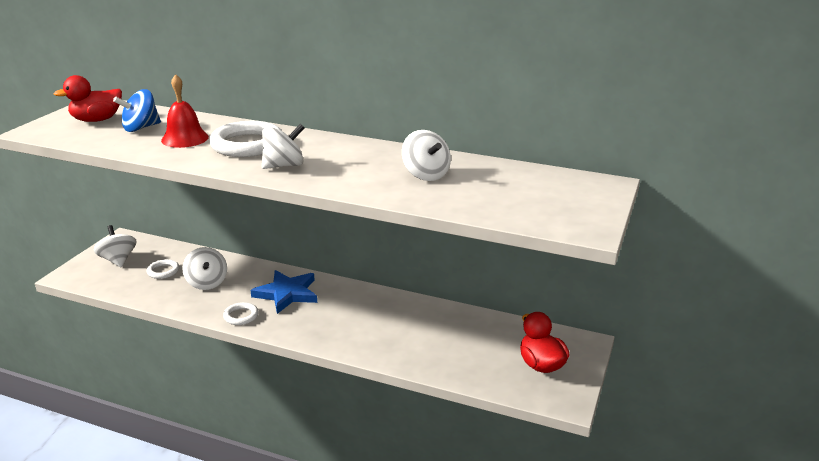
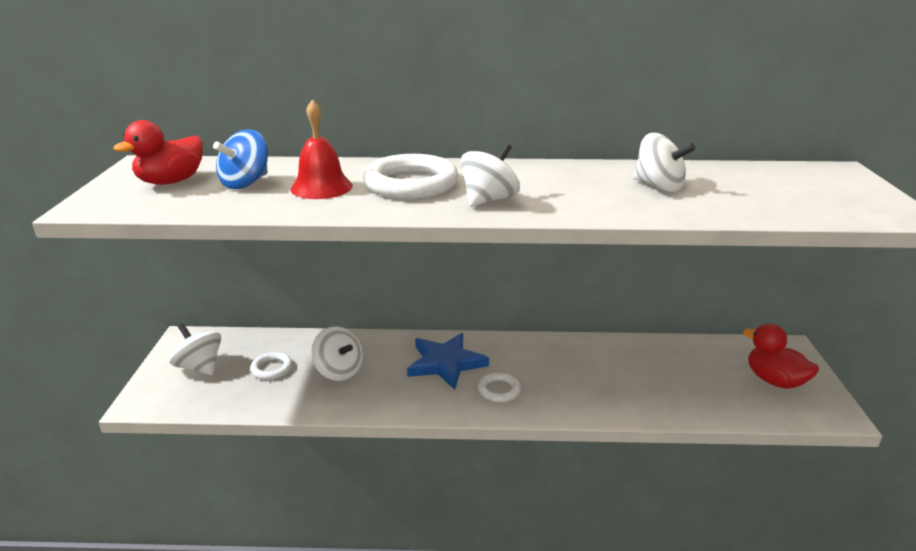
camera: 20 degrees left, 0 degrees up
white ring [223,302,259,325] -> white ring moved to [478,372,521,402]

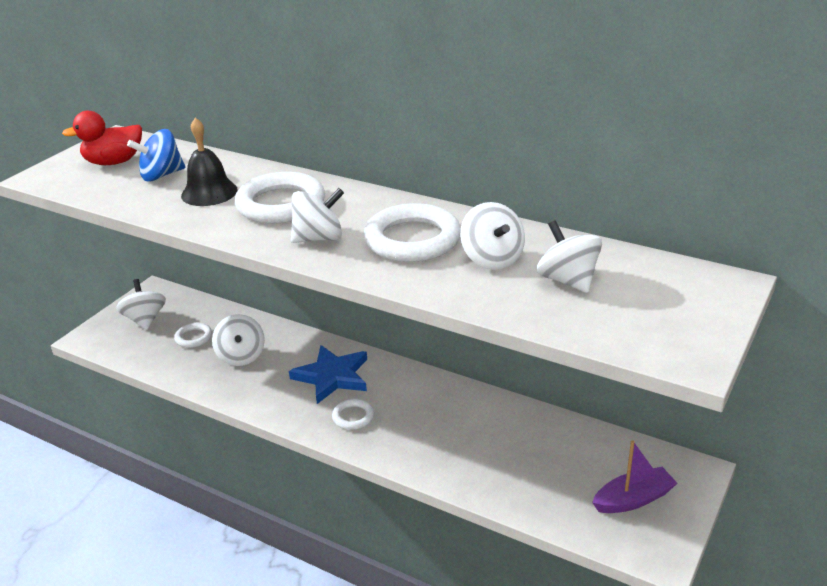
camera: 30 degrees right, 5 degrees up
red bell [290,99,353,199] -> black bell [181,117,238,206]
red duck [743,323,819,389] -> purple boat [592,440,677,513]
none -> white ring [363,203,461,262]
none -> white spinning top [536,220,602,293]

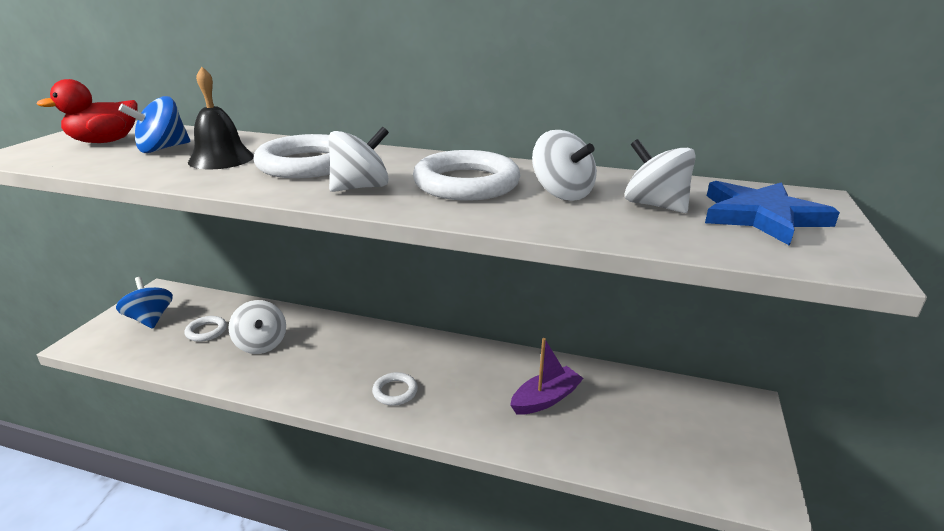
camera: 15 degrees left, 5 degrees down
white spinning top [116,279,166,330] -> blue spinning top [116,277,173,329]
blue star [289,345,367,404] -> blue star moved to [705,181,840,246]
purple boat [592,440,677,513] -> purple boat moved to [510,338,584,415]

